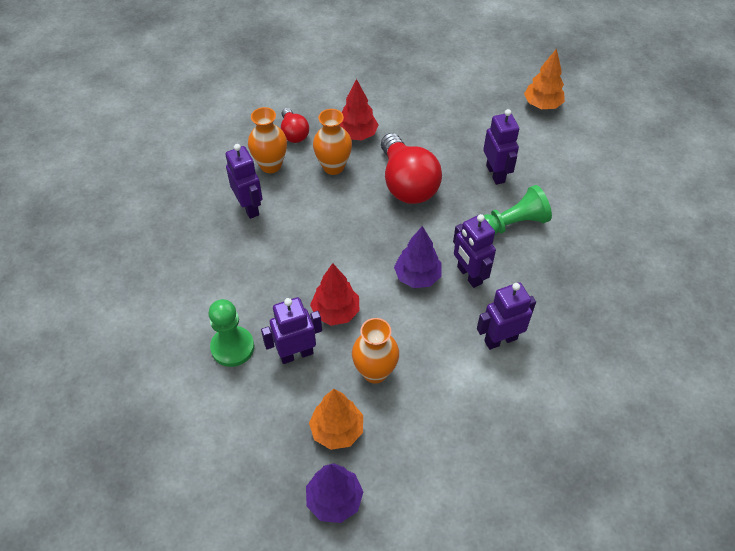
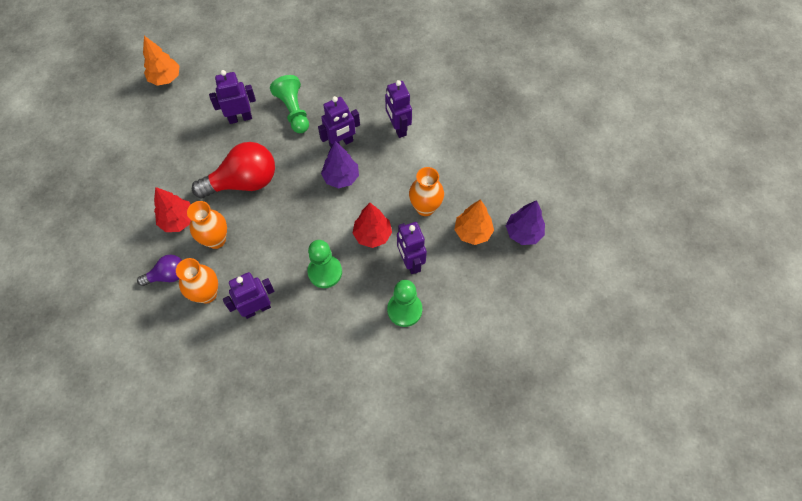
camera: 90 degrees left, 10 degrees up
red light bulb [281,108,309,143] -> purple light bulb [137,255,182,286]
none -> green pawn [307,240,342,288]

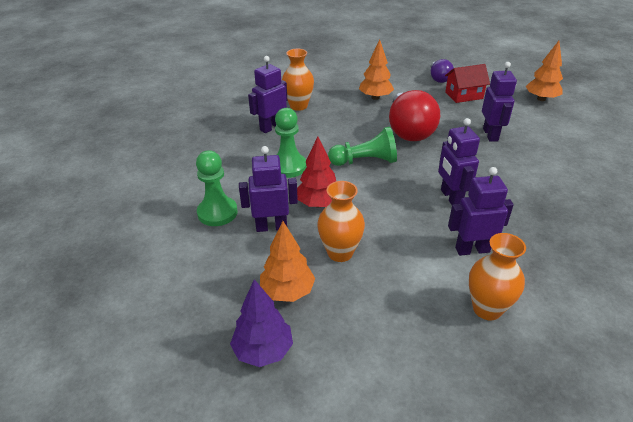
camera: 105 degrees right, 25 degrees down
purple light bulb [137,255,182,286] -> purple light bulb moved to [430,59,454,83]
red tree [154,187,191,232] -> orange tree [359,40,394,100]
orange vase [187,201,227,249] -> orange vase moved to [469,233,526,320]
purple robot [223,272,274,319] -> purple robot turned 120 degrees counterclockwise [248,56,287,133]
green pawn [270,75,309,133] -> green pawn moved to [328,127,397,166]
purple tree [321,141,359,188] -> none
none -> red house [445,64,490,103]

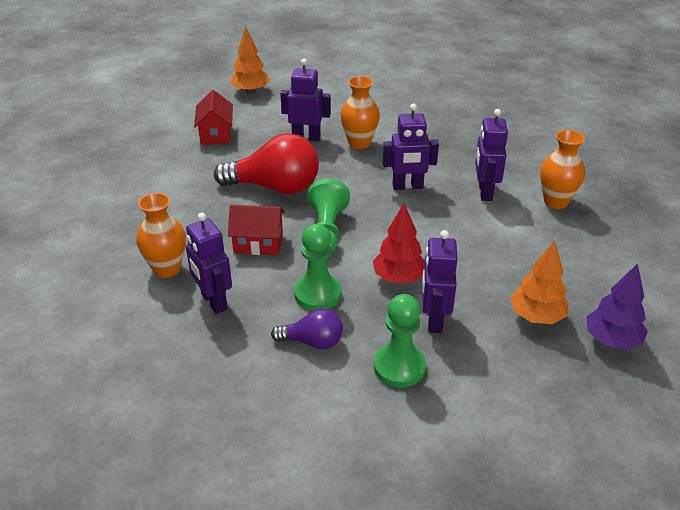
camera: 80 degrees left, 0 degrees up
orange vase [317,181,365,262] -> orange vase moved to [340,76,380,149]
orange tree [359,40,394,100] -> none
purple light bulb [430,59,454,83] -> purple light bulb moved to [271,309,343,349]
none -> red house [228,205,285,255]

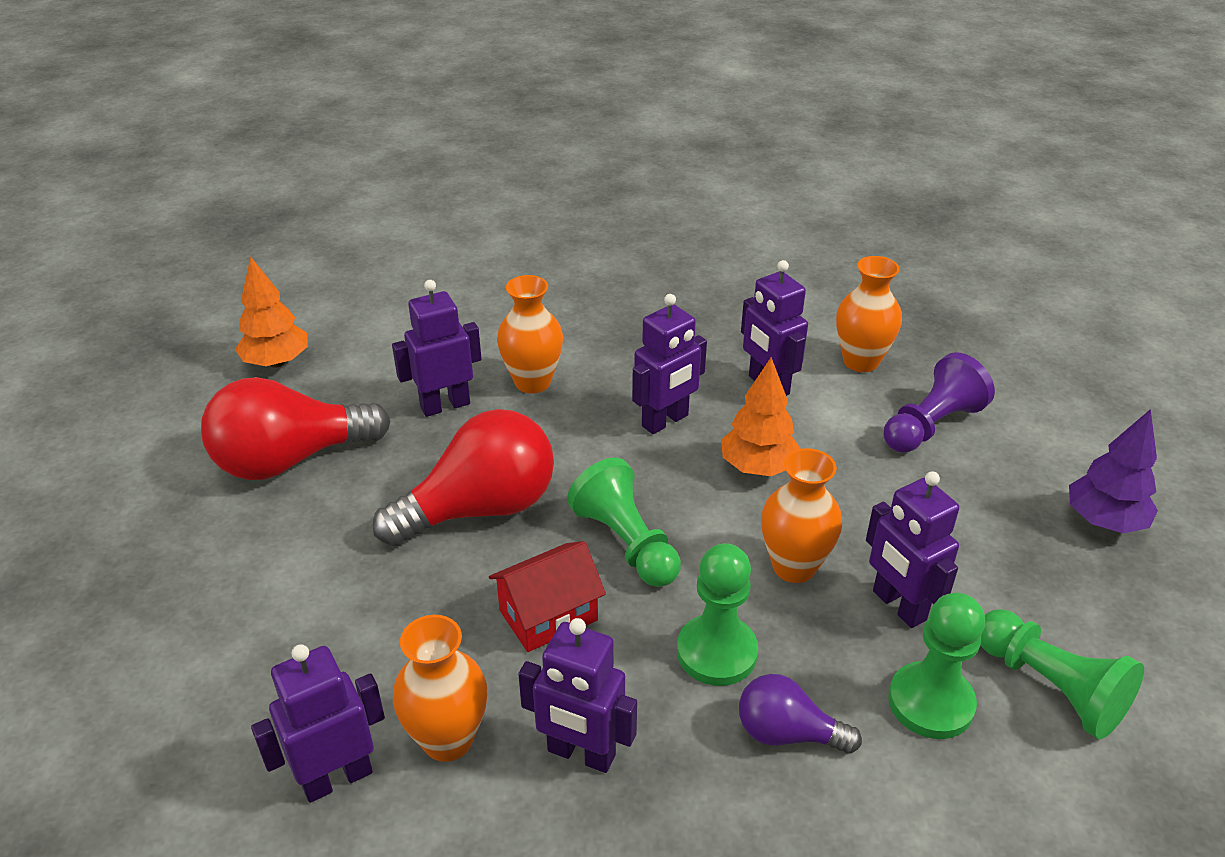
camera: 35 degrees left, 0 degrees up
red house [194,90,233,145] -> red light bulb [201,377,390,480]
purple light bulb [271,309,343,349] -> purple light bulb turned 135 degrees counterclockwise [739,674,862,754]
red tree [373,203,425,283] -> orange vase [761,448,842,583]
orange tree [510,240,569,324] -> orange tree moved to [721,357,801,476]
none -> purple robot [251,644,385,803]
none -> purple pawn [884,352,995,453]
none -> green pawn [980,609,1144,739]

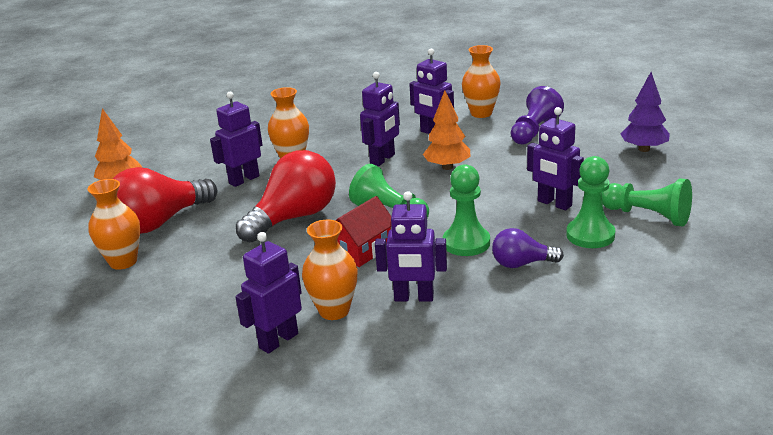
camera: 15 degrees left, 10 degrees down
orange vase [761,448,842,583] -> orange vase moved to [88,179,140,270]

